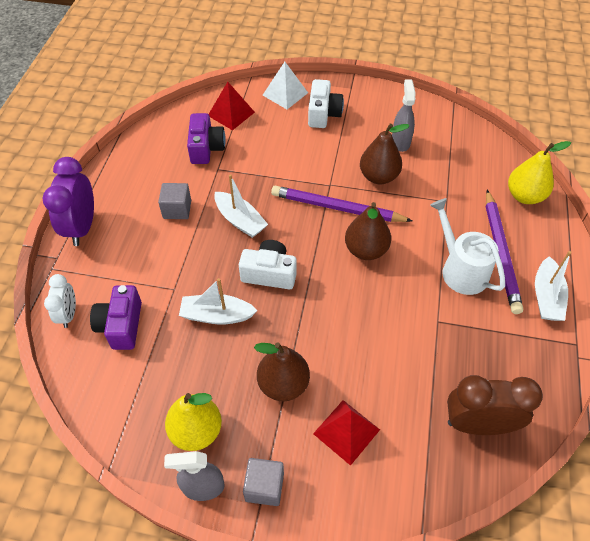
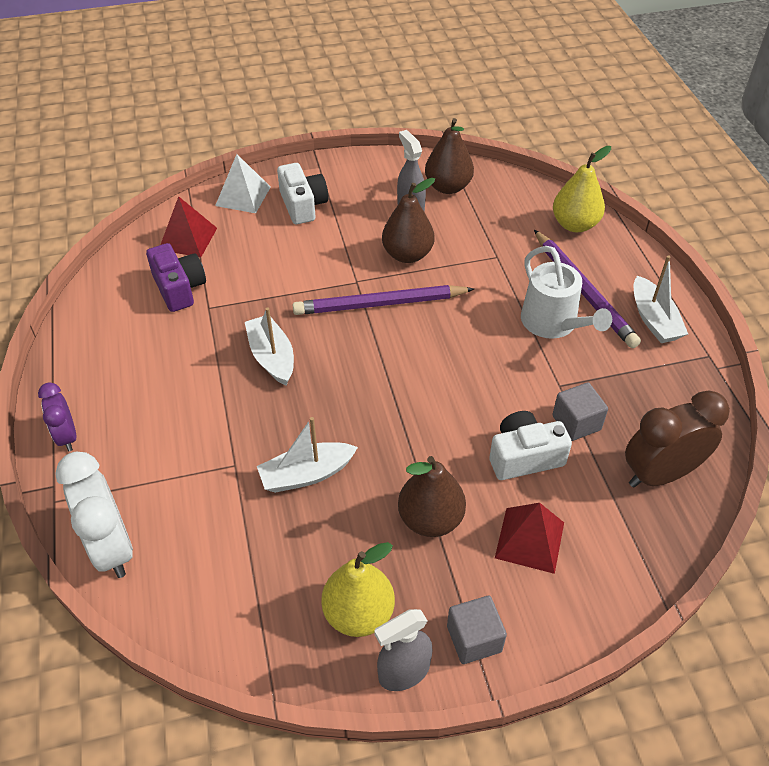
camera: 25 degrees left, 5 degrees down
purple clock [42,157,94,246] -> purple clock [38,382,76,451], size x0.59
white clock [44,274,76,328] -> white clock [55,452,133,578], size x1.71
purple camera [90,285,142,350] -> none
grey cube [158,183,191,219] -> grey cube moved to [552,383,608,441]
white boat [214,174,268,238] -> white boat turned 135 degrees counterclockwise [245,307,294,386]
white camera [239,240,297,289] -> white camera moved to [489,411,572,480]
brown pear [345,202,391,260] -> brown pear moved to [425,118,474,194]
white watering can [430,198,505,295] -> white watering can turned 150 degrees counterclockwise [521,246,612,339]

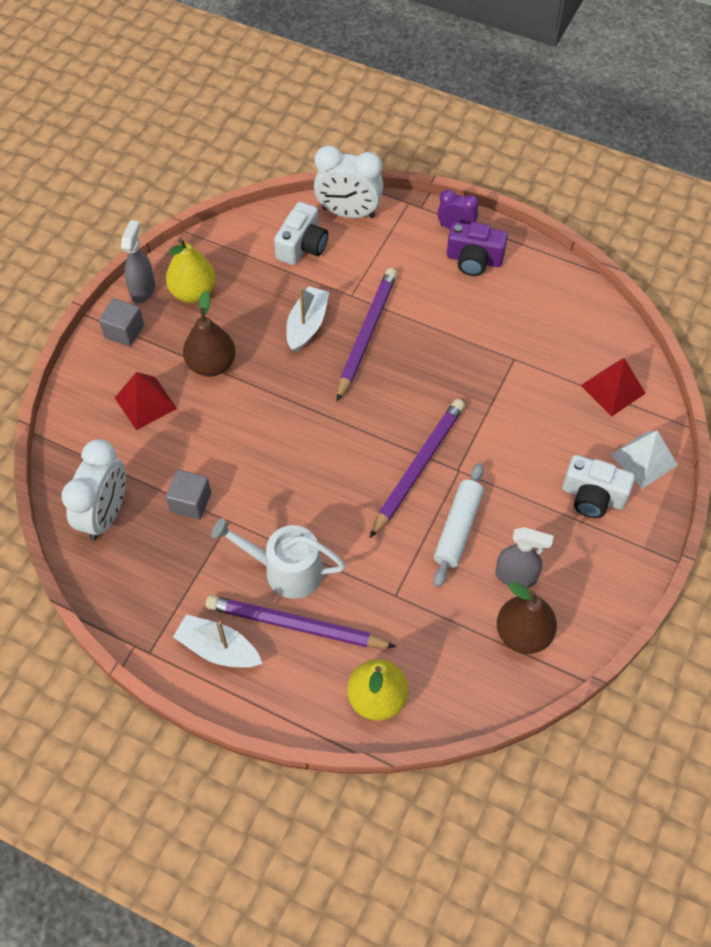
camera: 130 degrees right, 10 degrees up
purple camera [146,243,206,312] -> purple camera moved to [447,222,508,276]
white boat [245,307,294,386] -> none
brown pear [382,178,435,263] -> white rolling pin [434,463,484,587]
white camera [489,411,572,480] -> white camera moved to [274,202,328,265]
brown clock [625,390,730,488] -> white clock [61,439,126,541]
none -> purple pencil [337,268,397,401]

